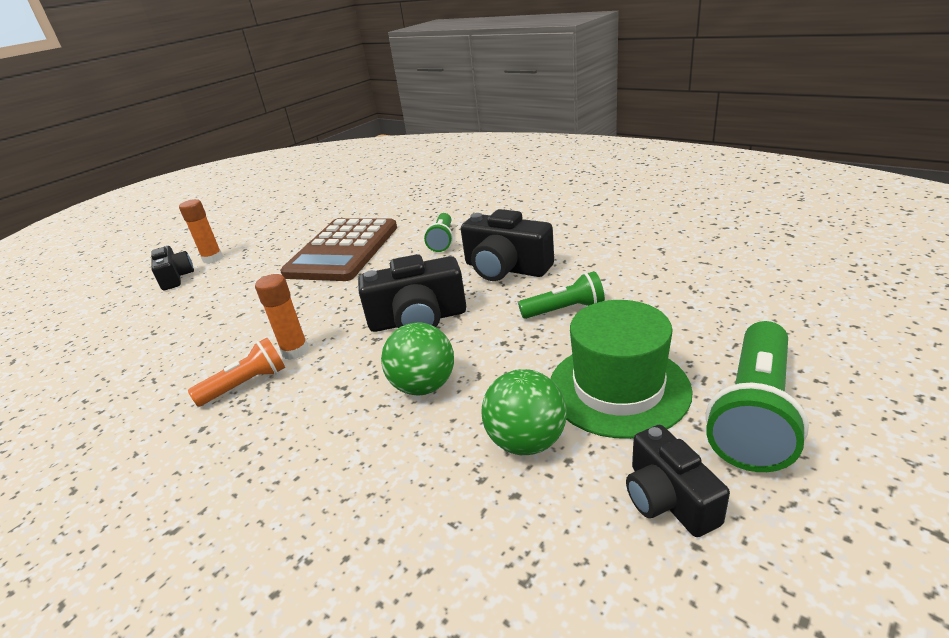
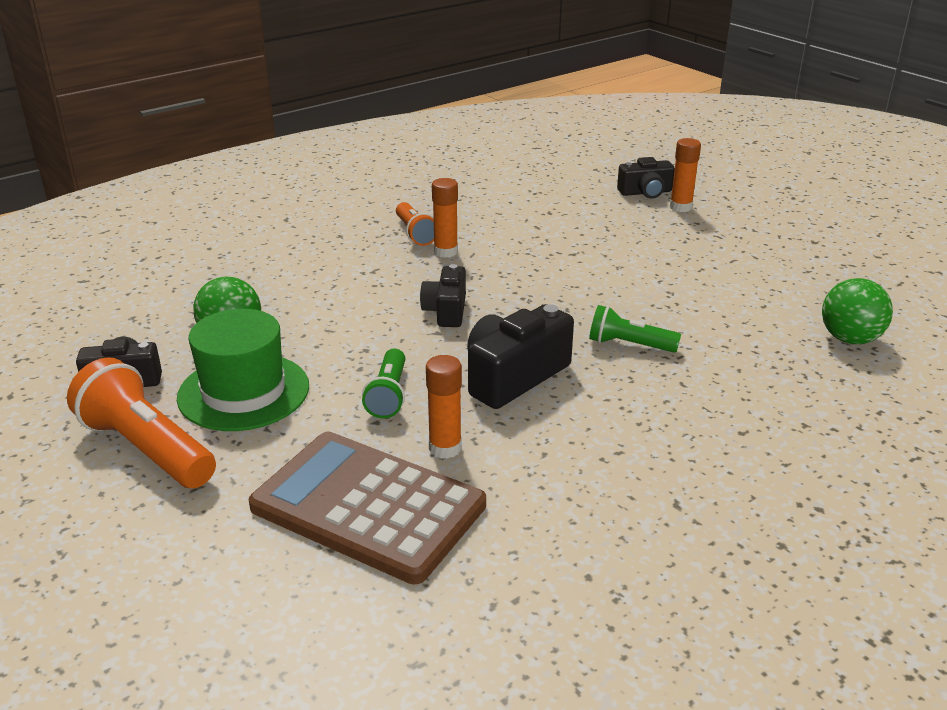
camera: 100 degrees right, 0 degrees up
brown calculator [280,218,397,281] -> brown calculator moved to [249,432,486,584]
black camera [358,254,466,332] -> black camera [420,264,466,327], size x0.64
green ball [381,323,454,395] -> green ball moved to [822,278,893,344]
green flashlight [706,321,809,472] -> orange flashlight [67,357,216,488]
none -> orange glue stick [426,355,462,459]

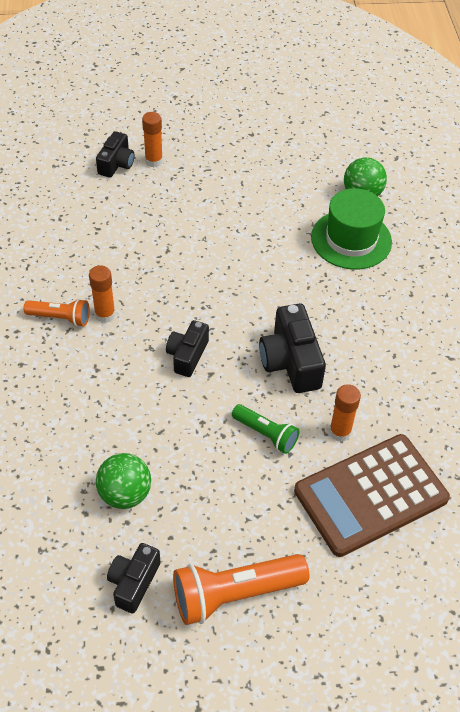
camera: 60 degrees left, 20 degrees up
green hat [177,309,309,431] -> green hat moved to [311,188,392,269]
black camera [420,264,466,327] -> black camera turned 75 degrees clockwise [166,320,209,377]
green flashlight [589,305,681,353] -> none

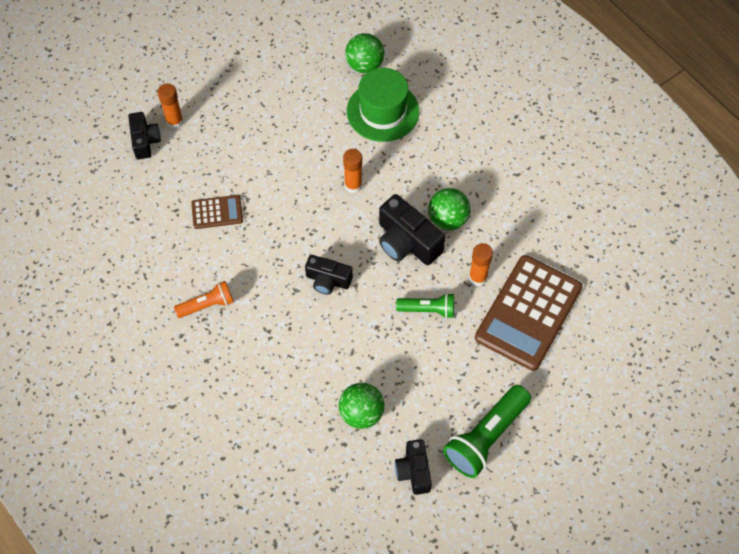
camera: 30 degrees left, 10 degrees up
orange glue stick [89,265,115,323] -> orange glue stick moved to [343,149,362,193]
black camera [166,320,209,377] -> black camera turned 60 degrees counterclockwise [305,255,353,295]
orange flashlight [173,554,310,625] -> green flashlight [443,385,531,478]
none -> brown calculator [191,195,243,229]
none -> green ball [428,188,471,230]

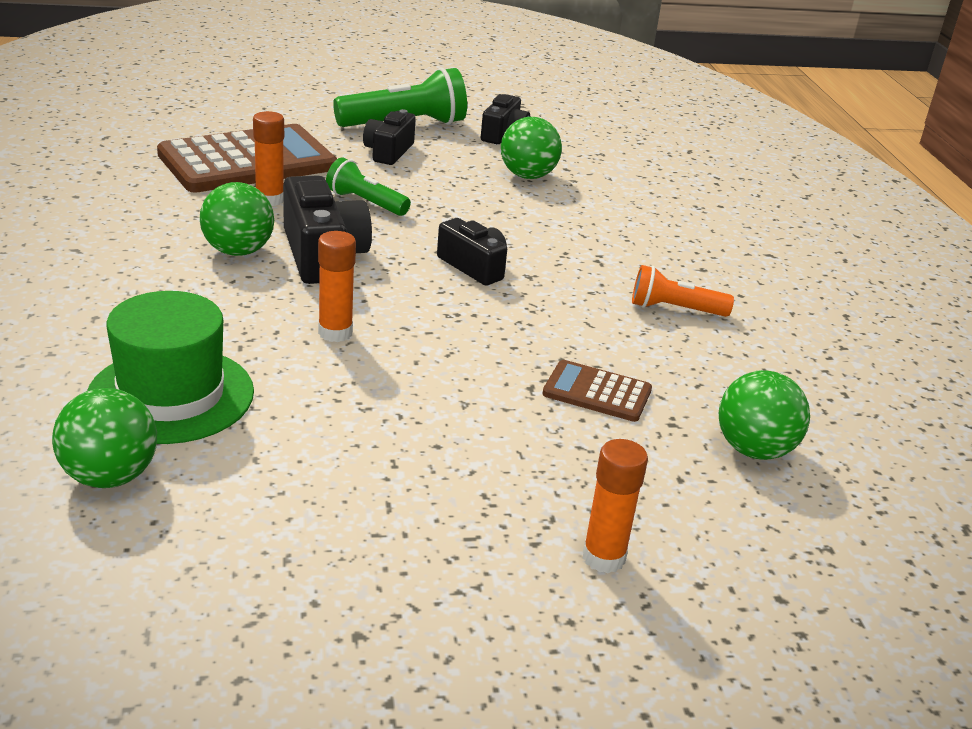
camera: 155 degrees left, 30 degrees down
black camera [128,112,161,159] -> black camera moved to [363,109,416,165]
none -> green ball [719,370,810,460]

